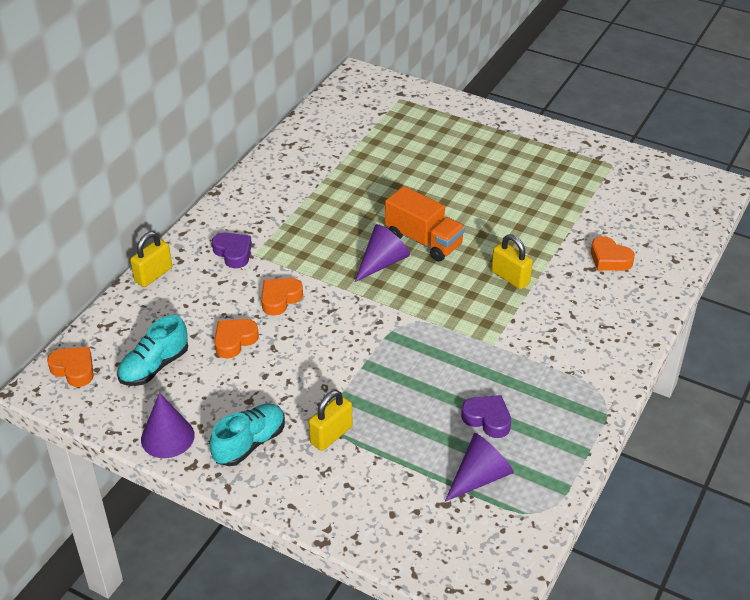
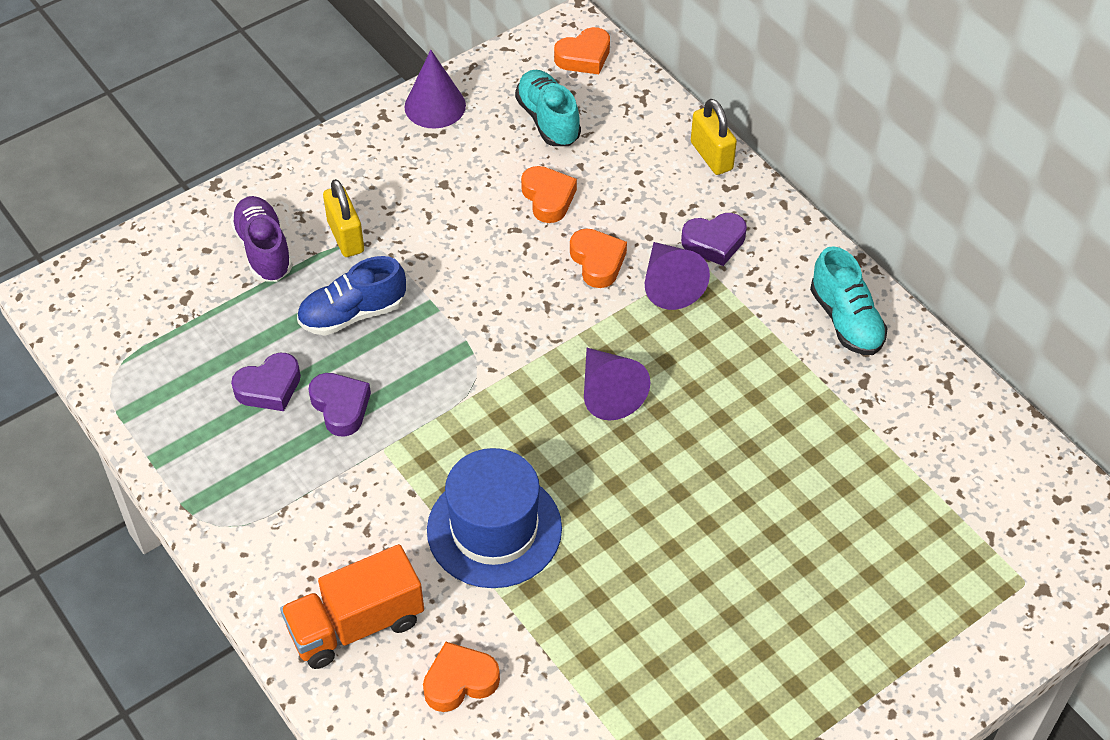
camera: 115 degrees right, 10 degrees up
turquoise shoe [209,404,285,466] -> turquoise shoe moved to [810,246,888,355]
orange truck [385,186,465,262] -> orange truck moved to [280,544,424,669]
purple cone [445,433,514,502] -> purple cone moved to [645,242,710,310]
yellow padlock [491,234,533,289] -> blue hat [427,448,562,588]
none -> purple shoe [230,196,293,282]
none -> blue shoe [297,256,406,336]
none -> purple heart [308,373,371,436]

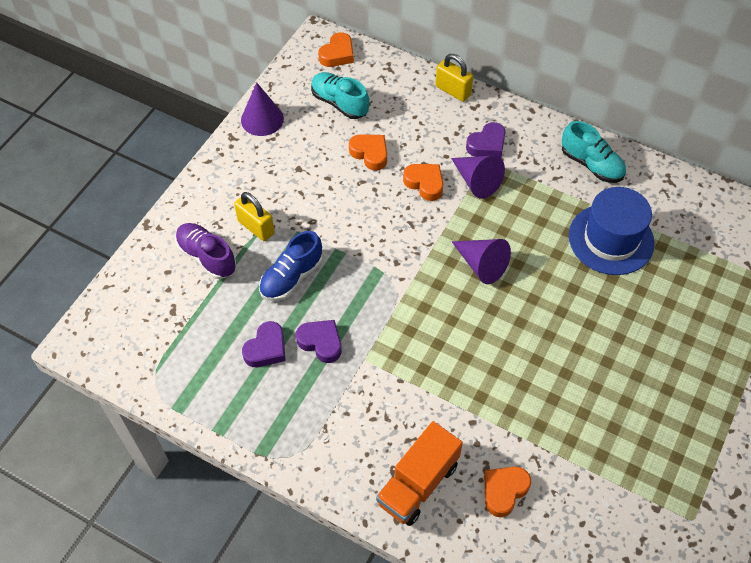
camera: 25 degrees left, 5 degrees up
blue hat [427,448,562,588] -> blue hat moved to [569,187,655,275]

